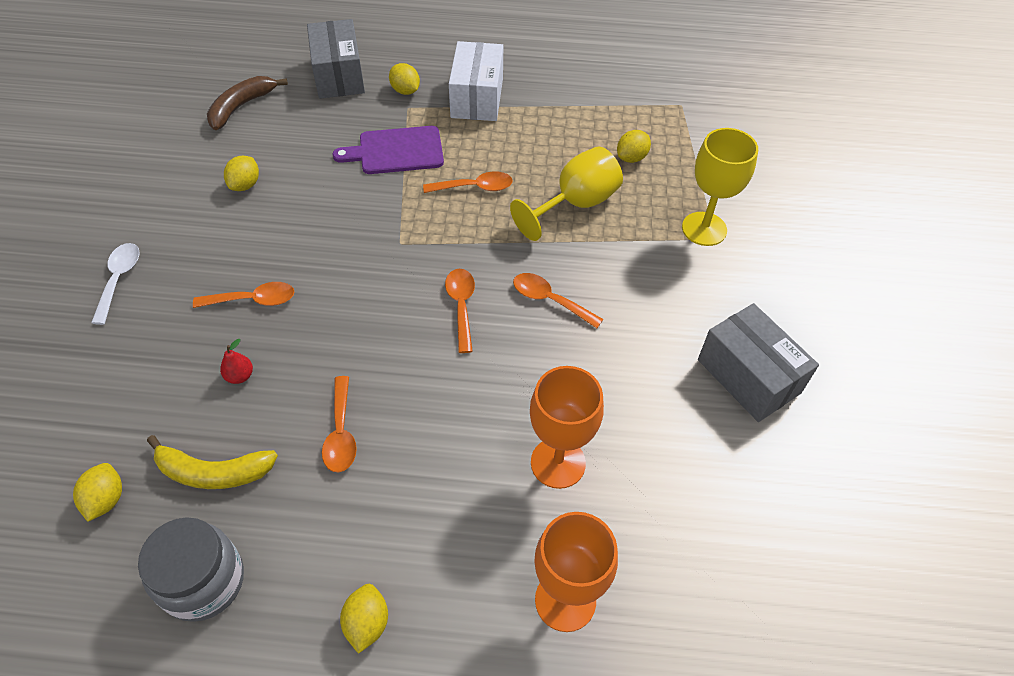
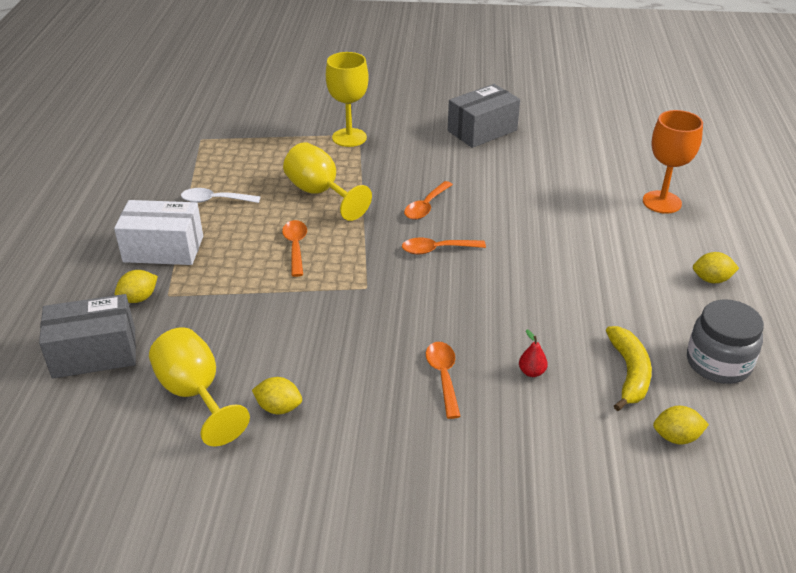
camera: 90 degrees left, 15 degrees down
white spoon [91,243,139,325] -> white spoon moved to [181,188,260,203]
brown banana [207,76,288,130] -> none
orange spoon [322,376,357,472] -> none
purple cutting board [333,126,444,174] -> none
orange goblet [530,366,604,489] -> none
yellow lemon [617,130,651,163] -> none
none -> yellow goblet [149,327,250,446]

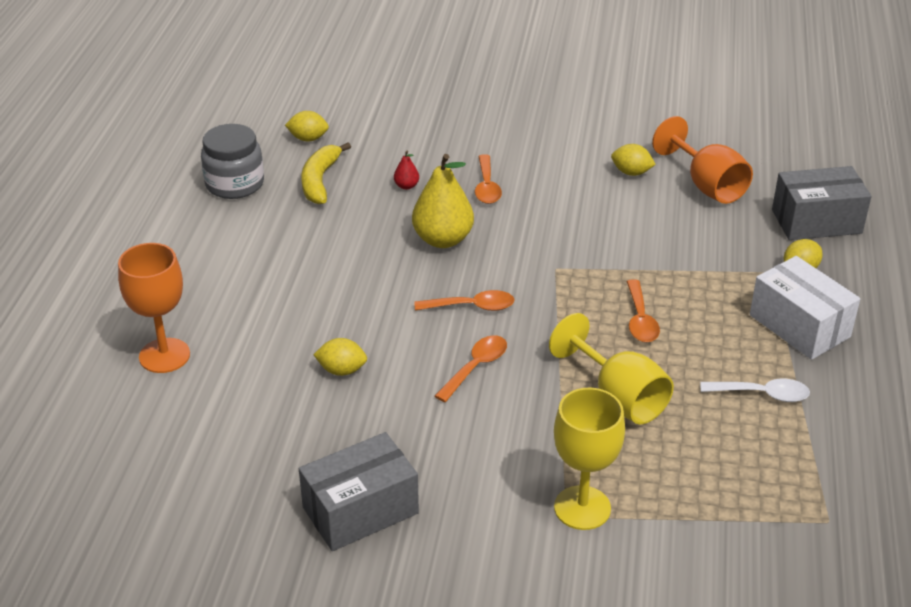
camera: 175 degrees left, 0 degrees up
white box [114,200,203,265] -> white box turned 45 degrees clockwise [750,256,860,360]
yellow goblet [149,327,250,446] -> orange goblet [652,116,753,204]
yellow lemon [693,252,739,283] -> yellow lemon moved to [313,338,367,376]
none -> yellow pear [412,154,474,248]

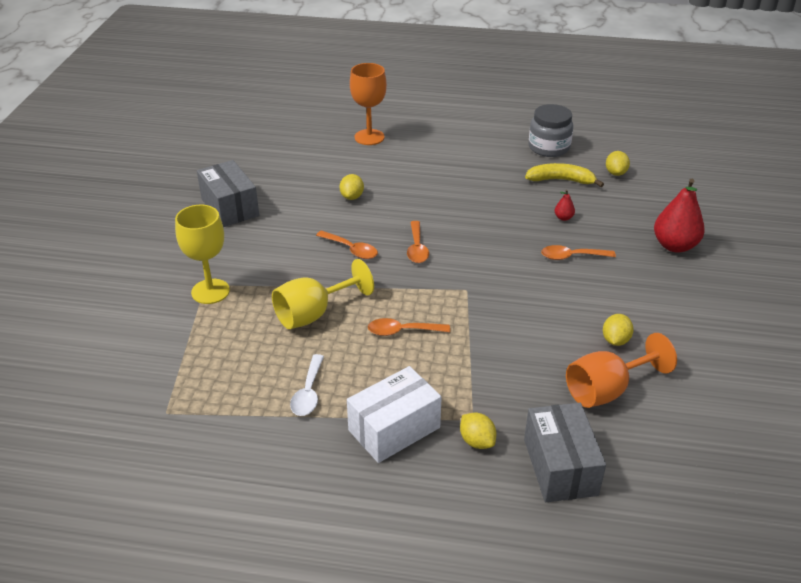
camera: 90 degrees right, 0 degrees up
yellow pear [412,154,474,248] -> none
none -> red pear [654,179,705,253]

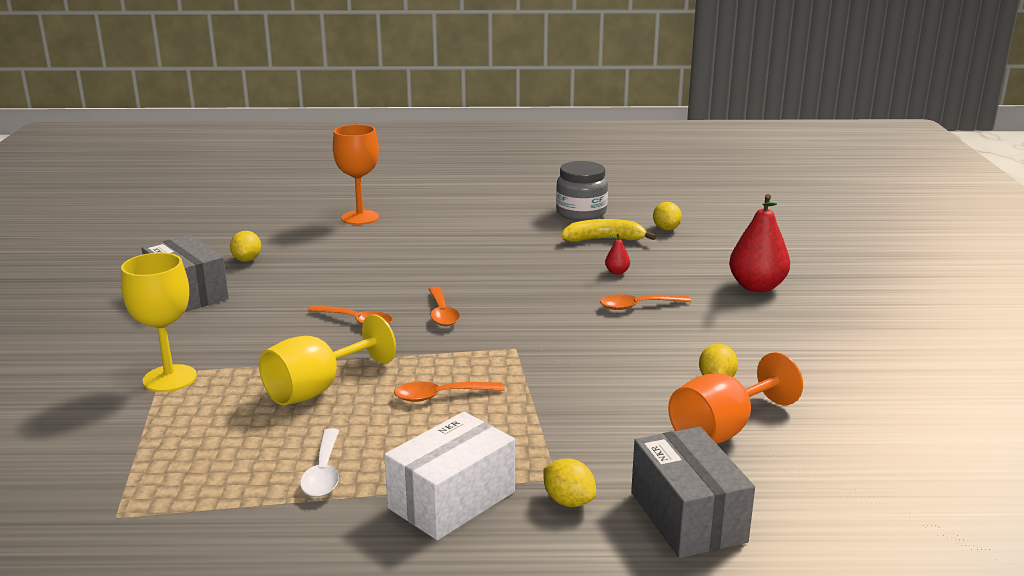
camera: 10 degrees left, 15 degrees down
yellow lemon [340,174,364,200] -> yellow lemon moved to [230,231,261,262]

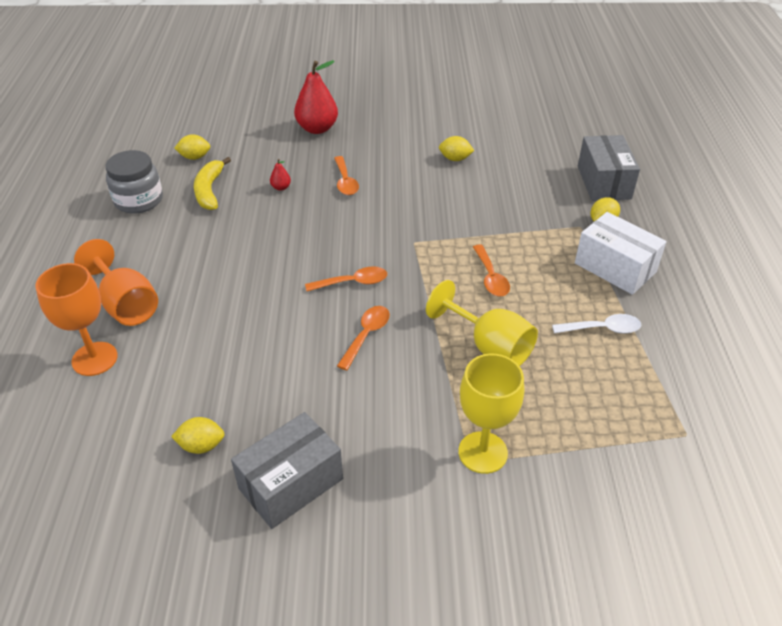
camera: 90 degrees left, 20 degrees up
grey box [631,427,755,558] -> grey box turned 75 degrees counterclockwise [578,135,640,201]
orange goblet [668,352,803,444] -> orange goblet moved to [74,239,158,326]

